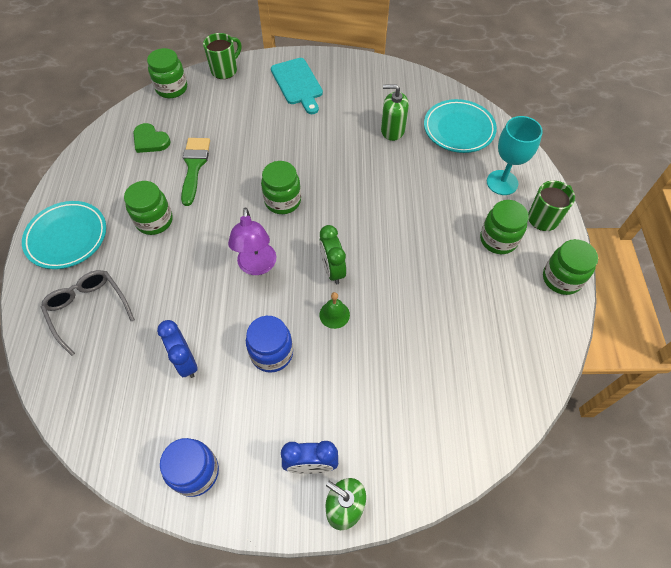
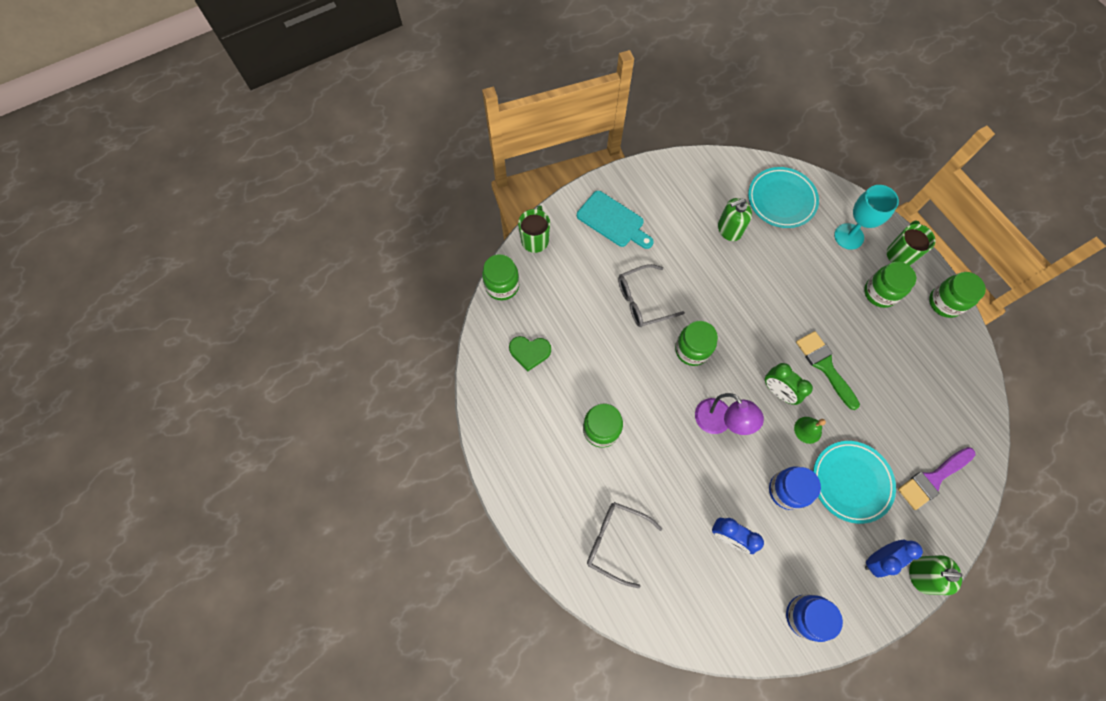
camera: 30 degrees left, 10 degrees up
turquoise plate [22,201,106,269] -> turquoise plate moved to [813,441,896,524]
green brush [181,138,210,206] -> green brush moved to [796,331,860,410]
none -> grey glasses [618,264,685,327]
none -> purple brush [898,447,975,510]

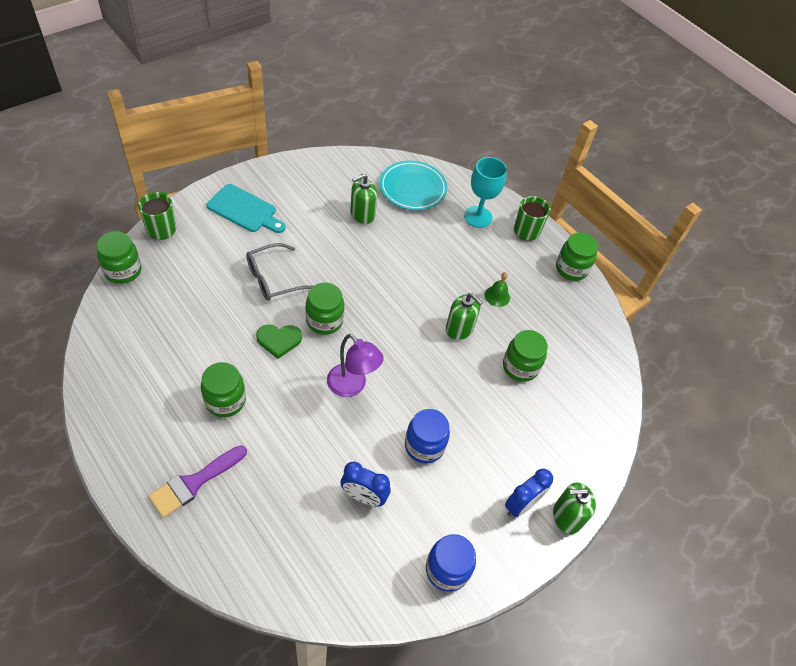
camera: 15 degrees left, 15 degrees down
green heart [509,336,551,371] -> green heart moved to [256,325,302,359]
grey glasses [587,502,662,588] -> none
green clock [765,363,813,405] -> none
green bell [794,417,826,444] -> green bell moved to [485,272,510,307]
green brush [796,331,860,410] -> green soap dispenser [446,293,483,340]
turquoise plate [813,441,896,524] -> none
green jar [864,262,916,308] -> green jar moved to [503,330,548,382]
purple brush [898,447,975,510] -> purple brush moved to [148,445,247,518]

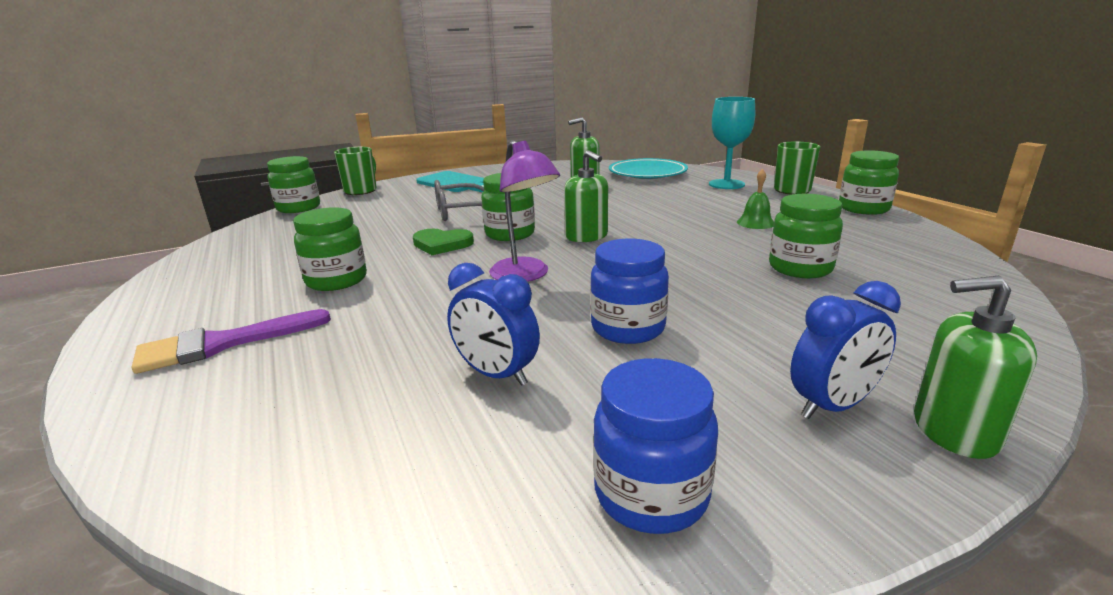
camera: 20 degrees right, 30 degrees down
green soap dispenser [446,293,483,340] -> green soap dispenser moved to [564,150,608,242]

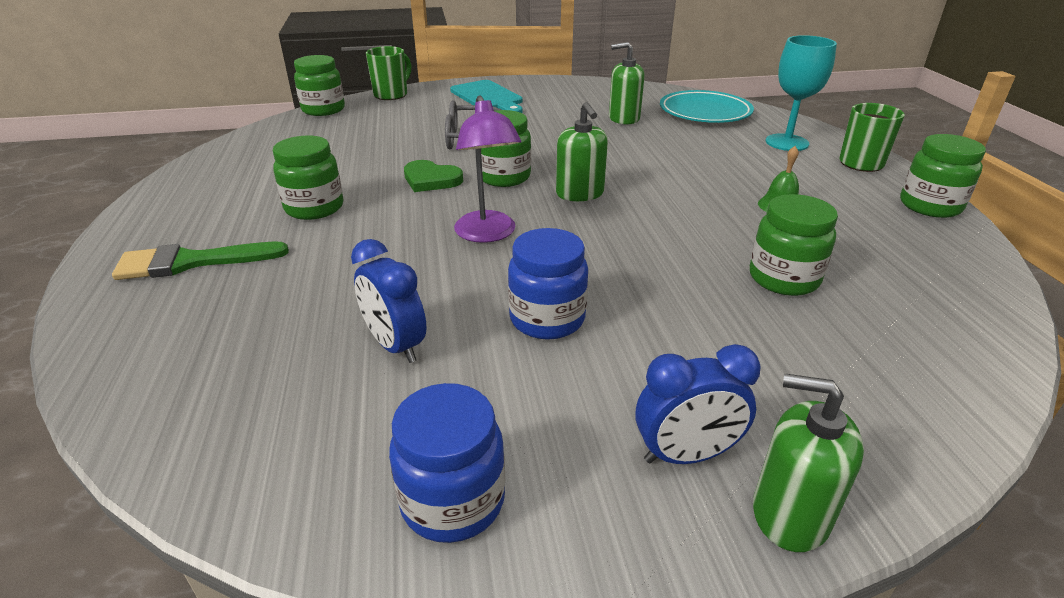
camera: 15 degrees right, 10 degrees up
purple brush [132,309,331,374] -> green brush [112,242,289,280]

